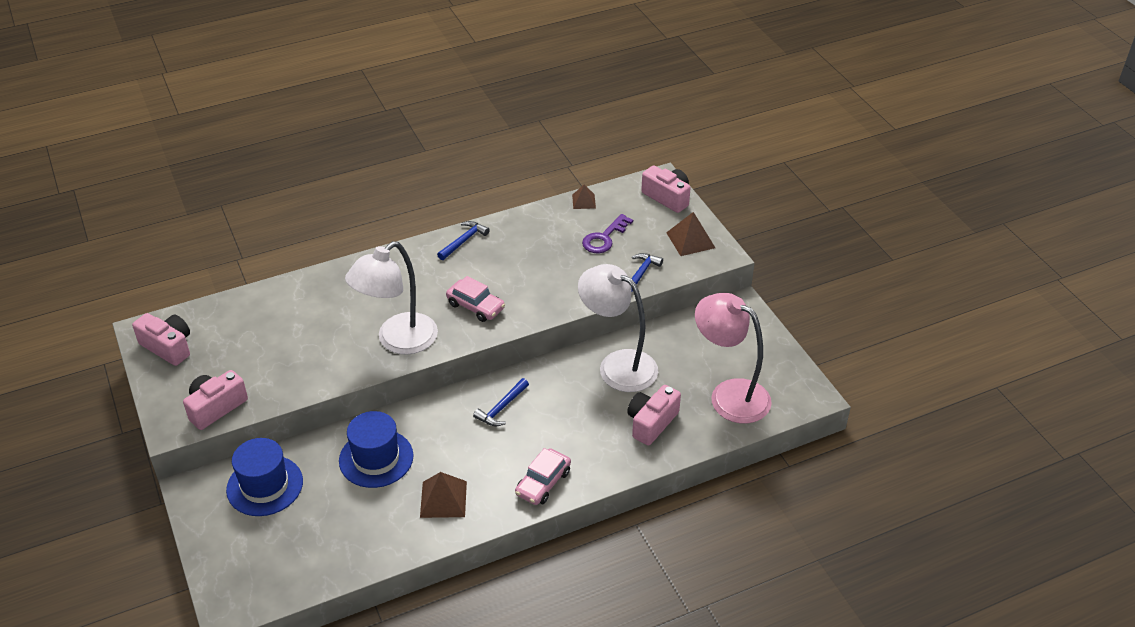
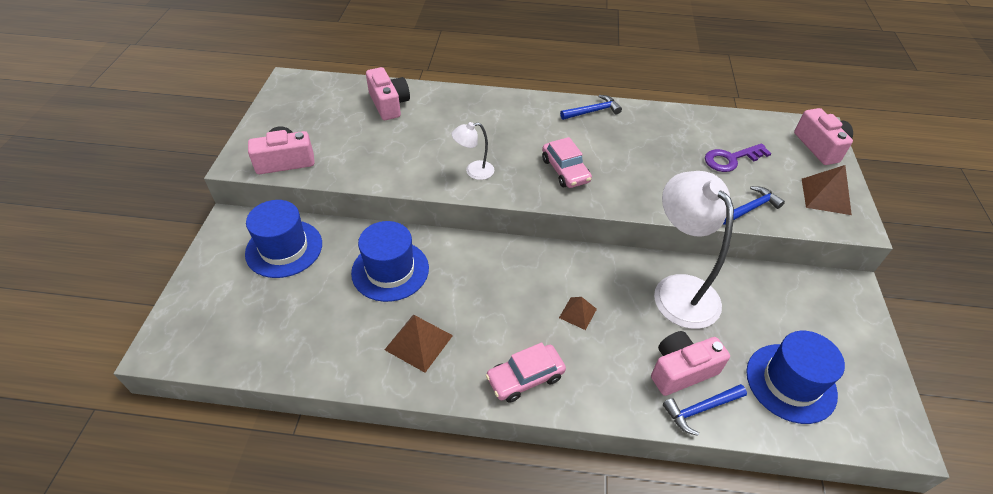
camera: 30 degrees right, 5 degrees up
pink camera [132,313,190,366] -> pink camera moved to [366,67,410,120]
white lamp [345,241,438,355] -> white lamp [451,122,494,180], size x0.47
blue hammer [473,378,529,427] -> blue hammer moved to [663,384,747,436]
brown pyramid [572,184,596,209] -> brown pyramid moved to [559,297,597,330]
pink lamp [695,293,772,424] -> blue hat [746,331,845,424]

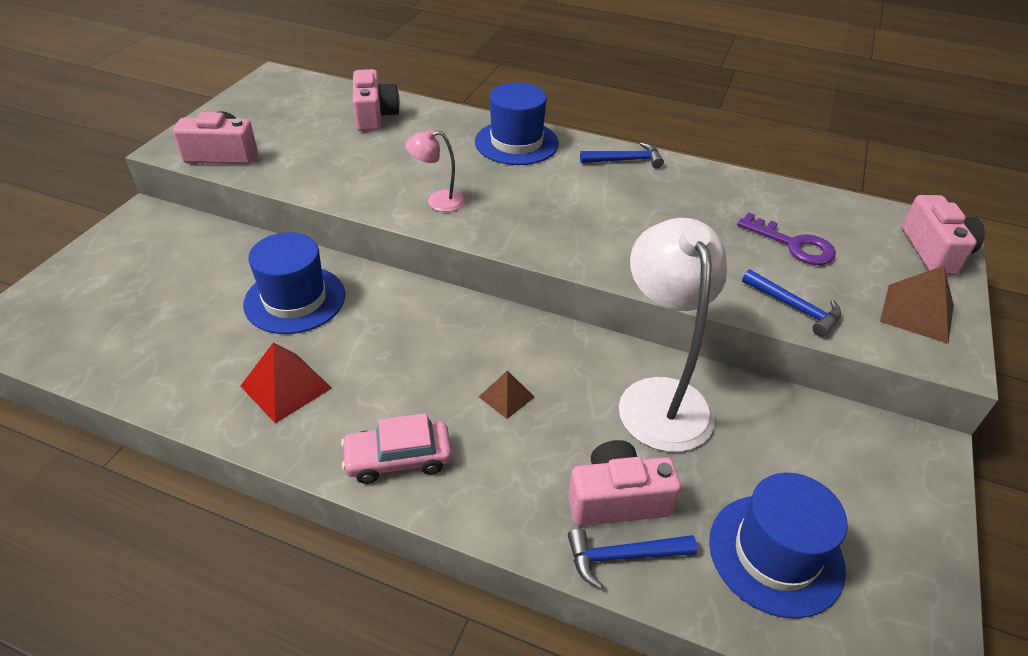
camera: 15 degrees right, 5 degrees down
blue hat [245,200,322,278] -> blue hat moved to [475,83,559,165]
brown pyramid [385,315,453,372] -> red pyramid [240,342,332,423]
white lamp [451,122,494,180] -> pink lamp [405,129,465,212]
pink car [542,137,592,188] -> none
purple key [705,144,772,172] -> purple key turned 135 degrees counterclockwise [737,213,836,265]
blue hammer [723,186,785,225] -> blue hammer turned 60 degrees clockwise [742,269,841,337]

